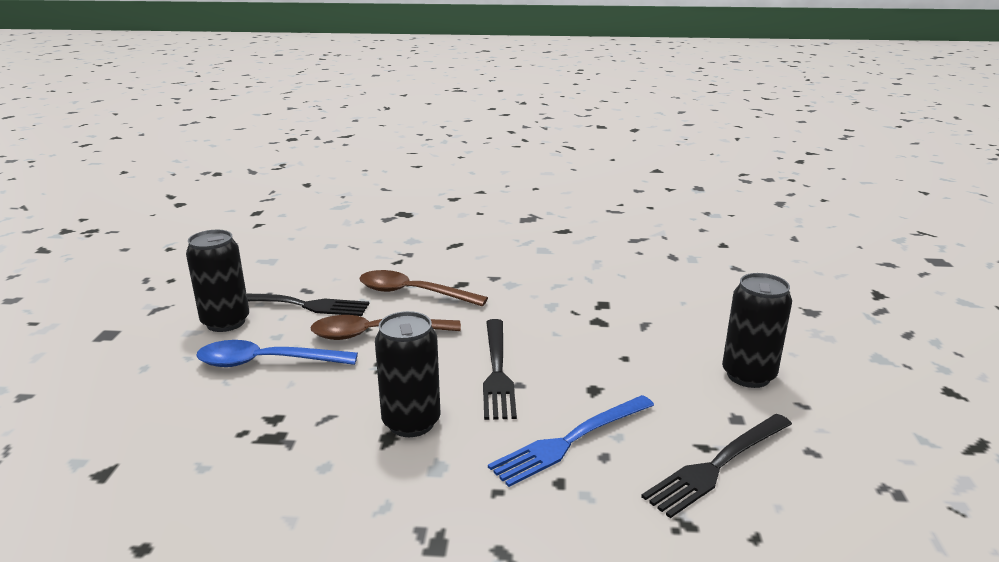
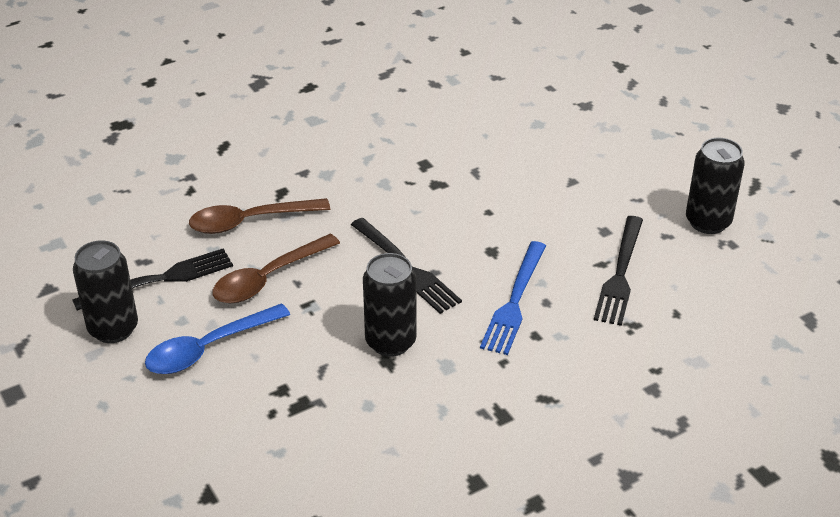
camera: 35 degrees left, 15 degrees up
black can [722,273,792,388] -> black can moved to [686,138,745,234]

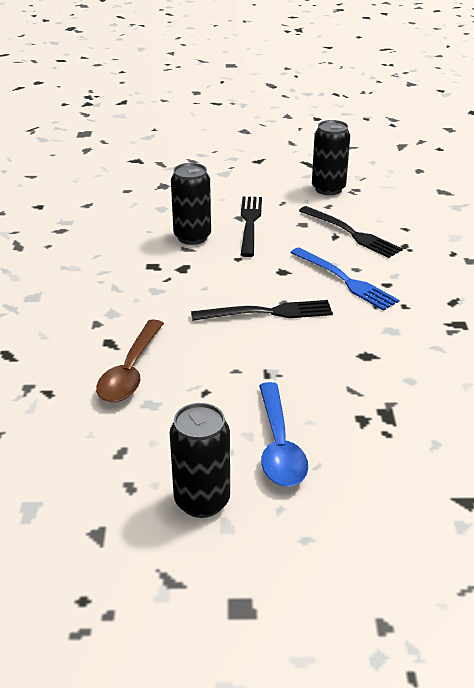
camera: 60 degrees left, 5 degrees down
black fork [72,248,233,311] -> black fork moved to [241,197,262,257]
brown spoon [212,234,340,303] -> none
black can [363,253,417,357] -> black can moved to [171,163,211,245]

